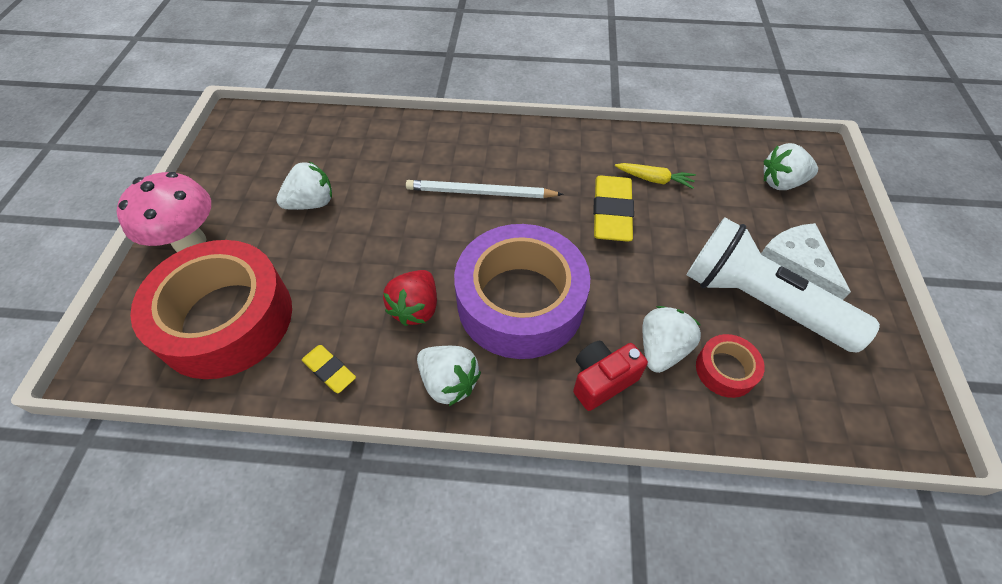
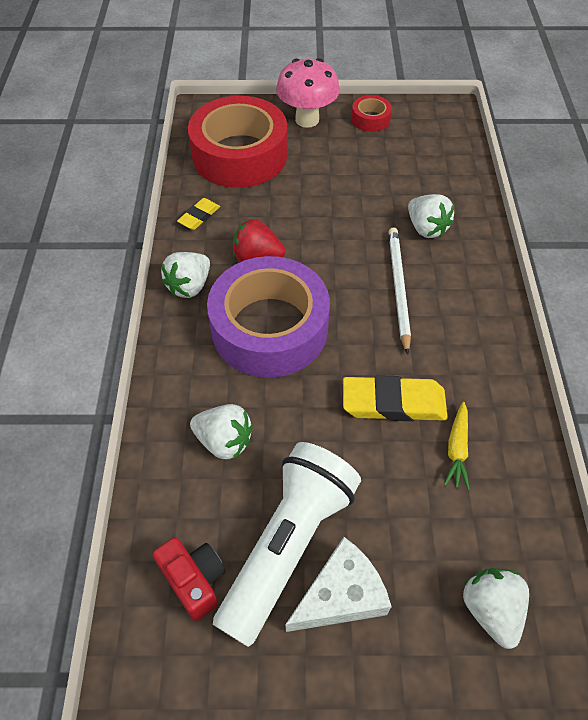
camera: 85 degrees right, 0 degrees up
white strawberry [276,161,332,210] -> white strawberry moved to [408,194,454,238]
red camera [573,341,648,411] -> red camera moved to [152,537,226,621]
red tape [696,334,765,398] -> red tape moved to [351,95,392,132]

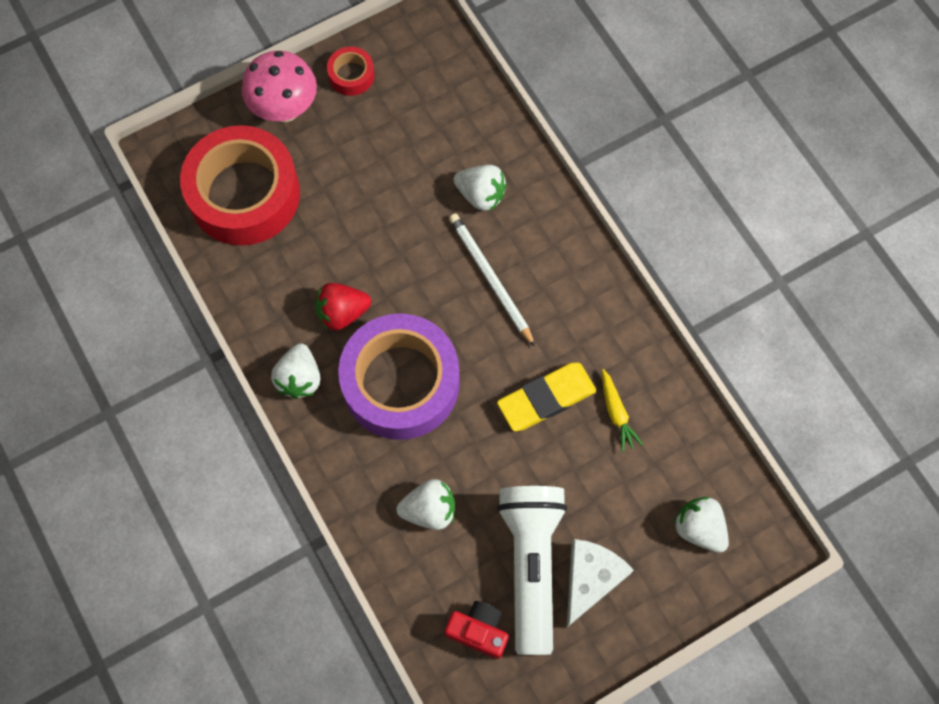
camera: 30 degrees left, 15 degrees up
yellow eraser [177,198,220,230] -> none

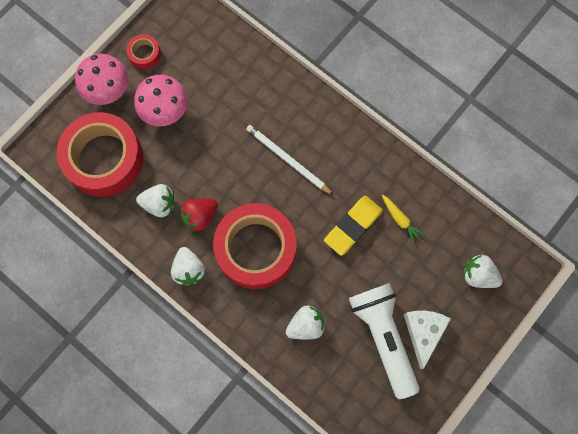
camera: 20 degrees left, 5 degrees up
purple tape [338,313,460,440] -> red tape [213,203,297,289]
red camera [445,601,509,659] -> none
white strawberry [454,165,507,211] -> white strawberry moved to [136,184,175,217]
none -> pink mushroom [134,75,188,126]

